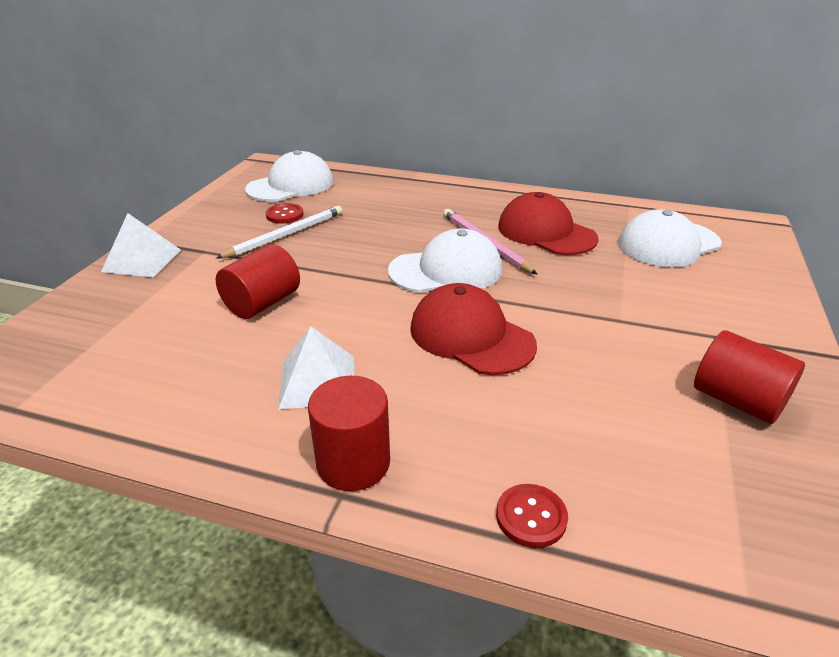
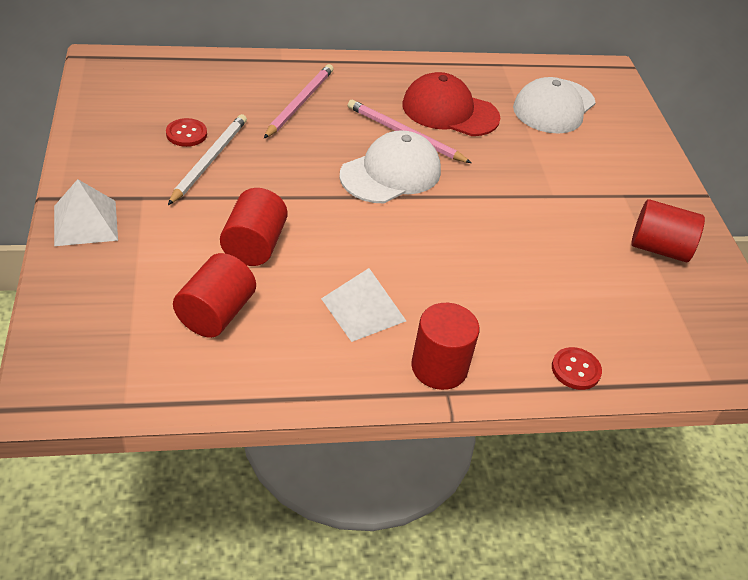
camera: 30 degrees left, 10 degrees up
white cap [245,150,334,202] -> none
red cap [410,283,537,375] -> none
none -> red cylinder [173,253,256,338]
none -> pink pencil [264,64,334,138]

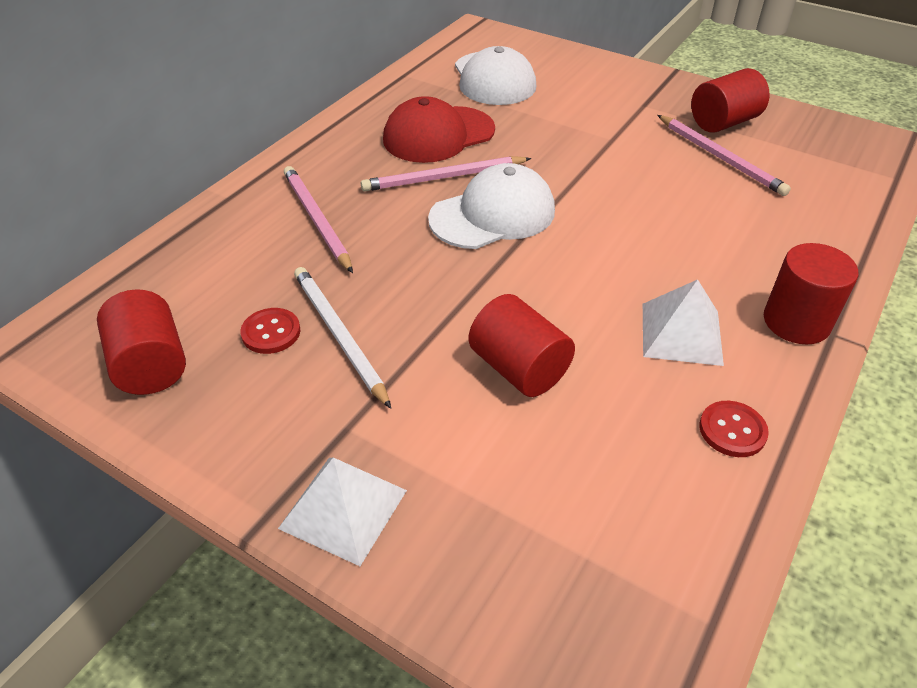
camera: 45 degrees left, 0 degrees up
red cylinder [173,253,256,338] -> red cylinder moved to [97,289,186,395]
white cap [339,130,441,203] -> white cap turned 60 degrees clockwise [428,163,555,249]
red button [552,347,602,390] -> red button moved to [699,401,769,457]
none -> pink pencil [658,115,791,196]

